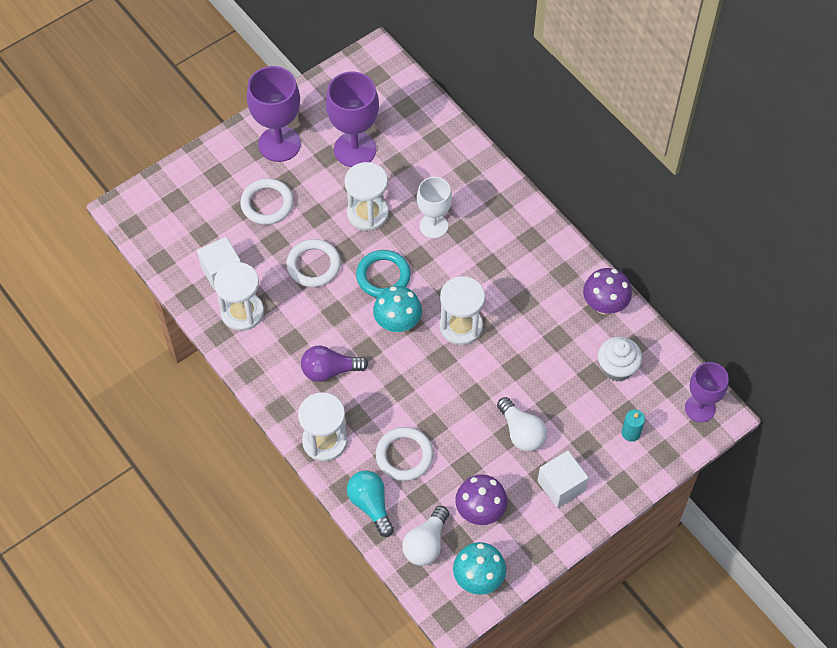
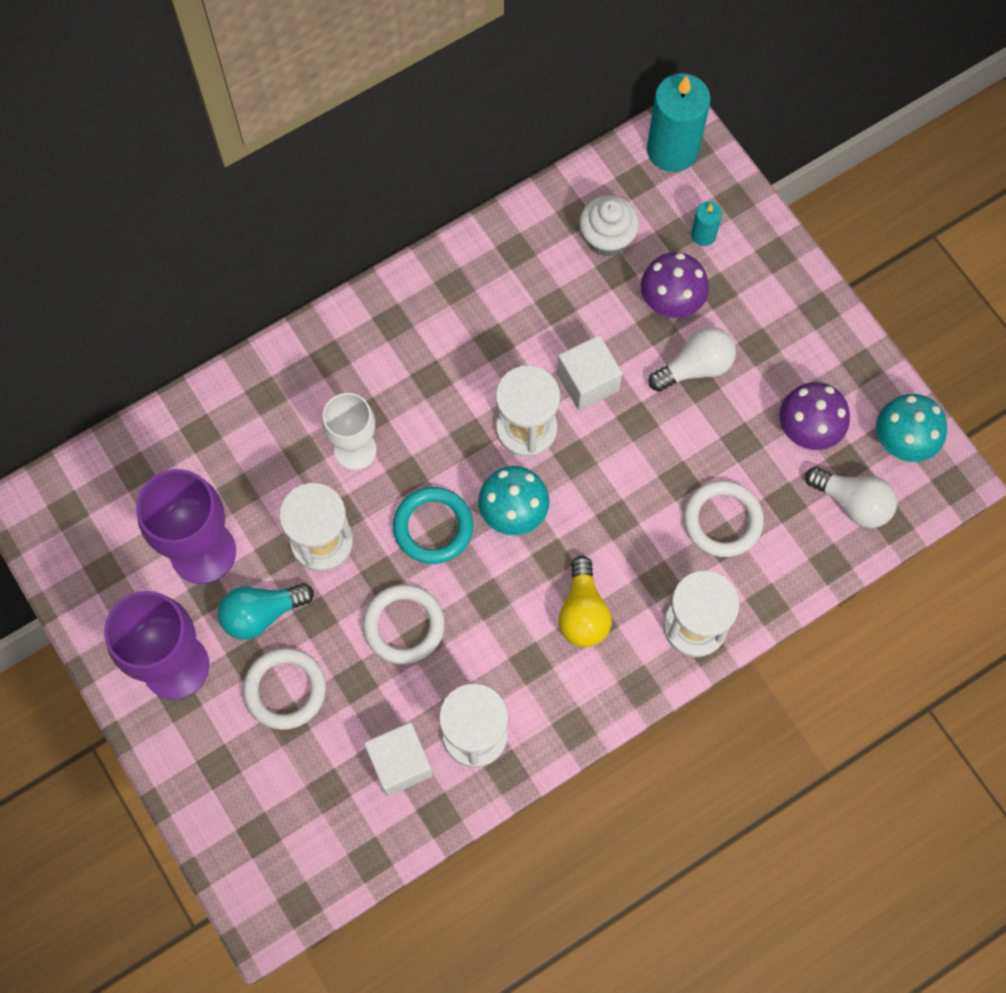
camera: 85 degrees left, 10 degrees up
purple light bulb [301,346,368,382] -> yellow light bulb [559,556,612,647]
turquoise light bulb [347,470,394,537] -> turquoise light bulb moved to [218,583,314,640]
white cube [538,451,588,508] -> white cube moved to [557,335,622,410]
purple mushroom [583,268,632,314] -> purple mushroom moved to [641,252,709,318]
purple goblet [685,362,729,422] -> turquoise candle [647,73,711,172]

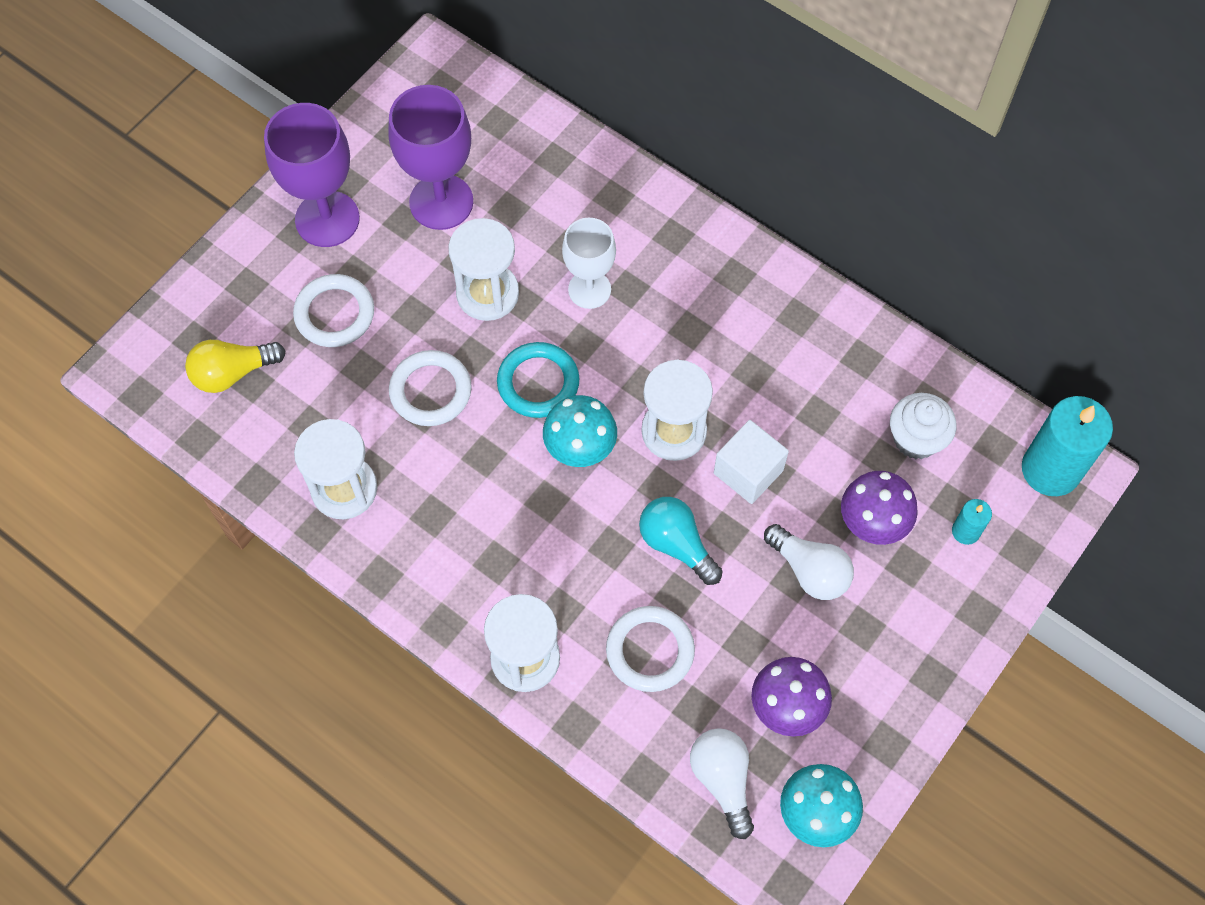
camera: 70 degrees right, 5 degrees down
turquoise light bulb [218,583,314,640] -> turquoise light bulb moved to [639,497,723,585]
white cube [364,722,433,796] -> none
yellow light bulb [559,556,612,647] -> yellow light bulb moved to [185,340,286,393]
white light bulb [805,467,897,528] -> white light bulb turned 150 degrees clockwise [690,728,754,839]

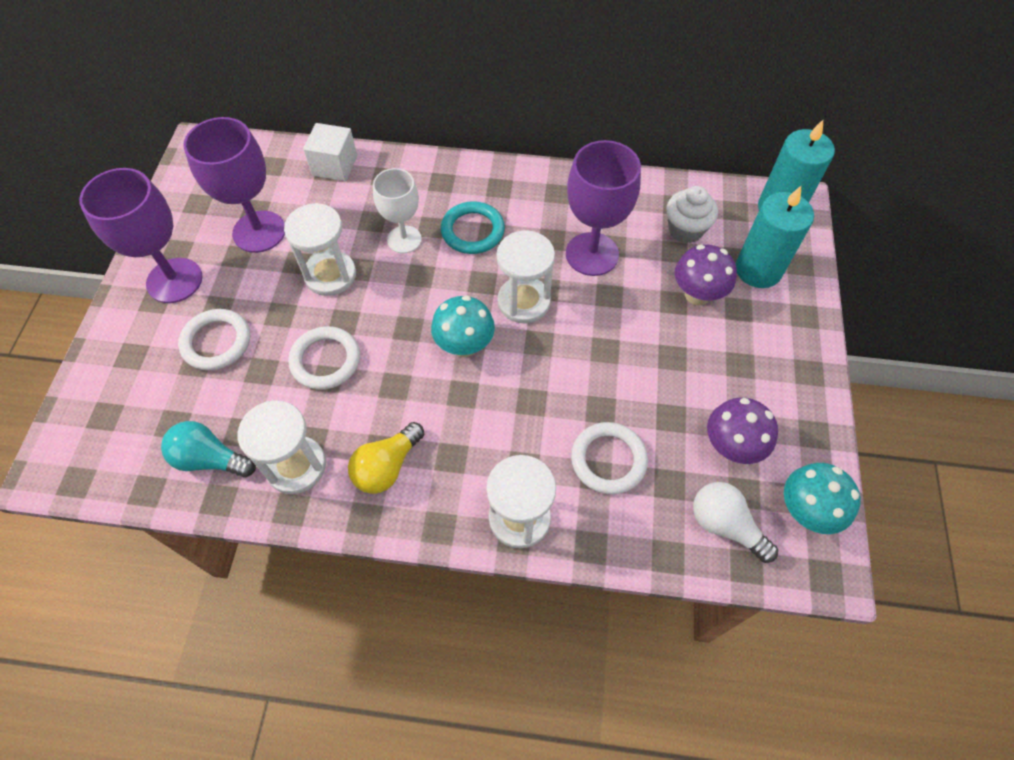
camera: 30 degrees left, 5 degrees down
yellow light bulb [185,340,286,393] -> yellow light bulb moved to [348,422,424,494]
turquoise ring [497,342,579,418] -> turquoise ring moved to [441,201,505,254]
turquoise light bulb [639,497,723,585] -> turquoise light bulb moved to [161,421,256,477]
white cube [714,420,789,504] -> white cube moved to [303,123,357,181]
white light bulb [764,524,854,600] -> none
turquoise candle [952,499,992,545] -> turquoise candle [736,186,814,288], size x2.12
none -> purple goblet [566,140,641,276]

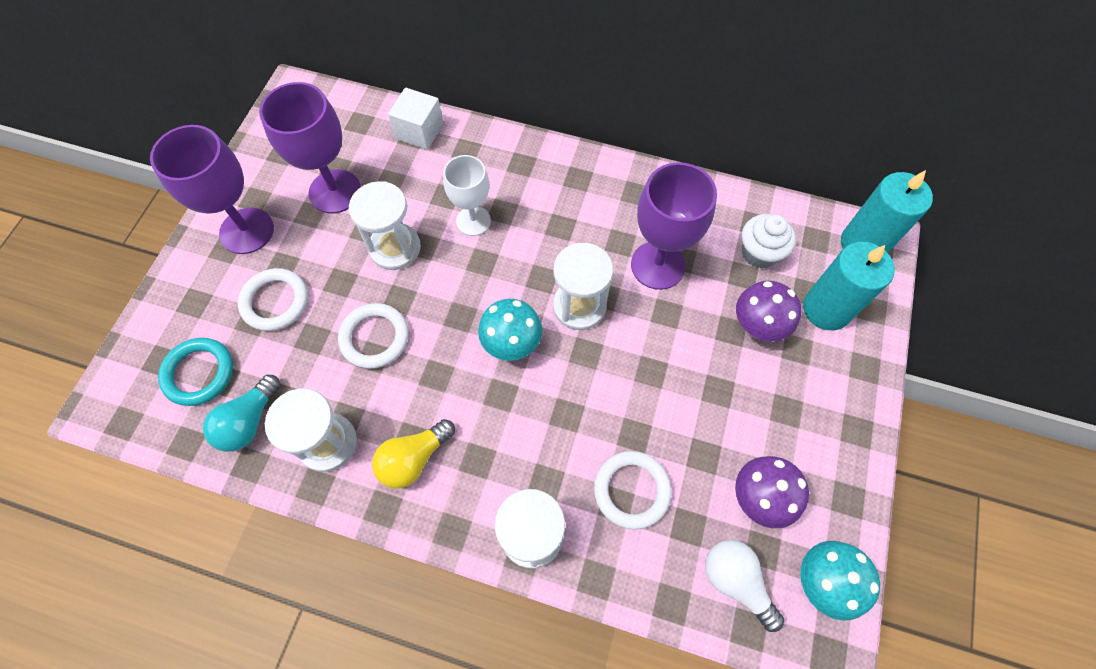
camera: 10 degrees right, 5 degrees up
turquoise light bulb [161,421,256,477] -> turquoise light bulb turned 90 degrees counterclockwise [203,375,281,452]
turquoise ring [441,201,505,254] -> turquoise ring moved to [158,338,233,406]

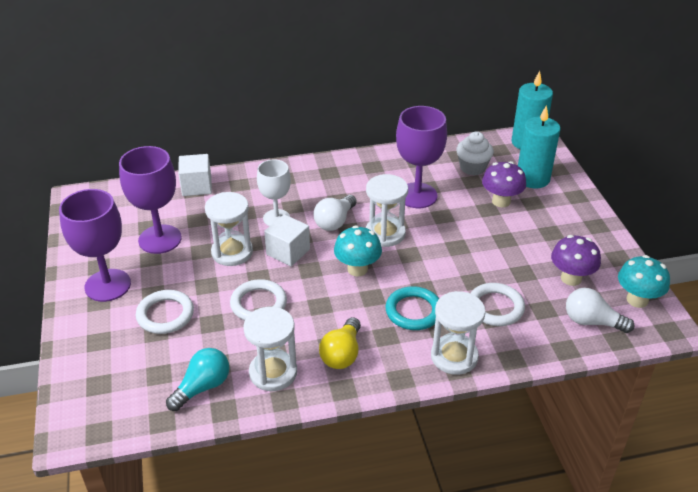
camera: 30 degrees left, 25 degrees down
turquoise ring [158,338,233,406] -> turquoise ring moved to [385,286,439,330]
turquoise light bulb [203,375,281,452] -> turquoise light bulb turned 135 degrees counterclockwise [166,348,229,411]
none -> white cube [264,214,310,266]
none -> white light bulb [314,195,357,231]

